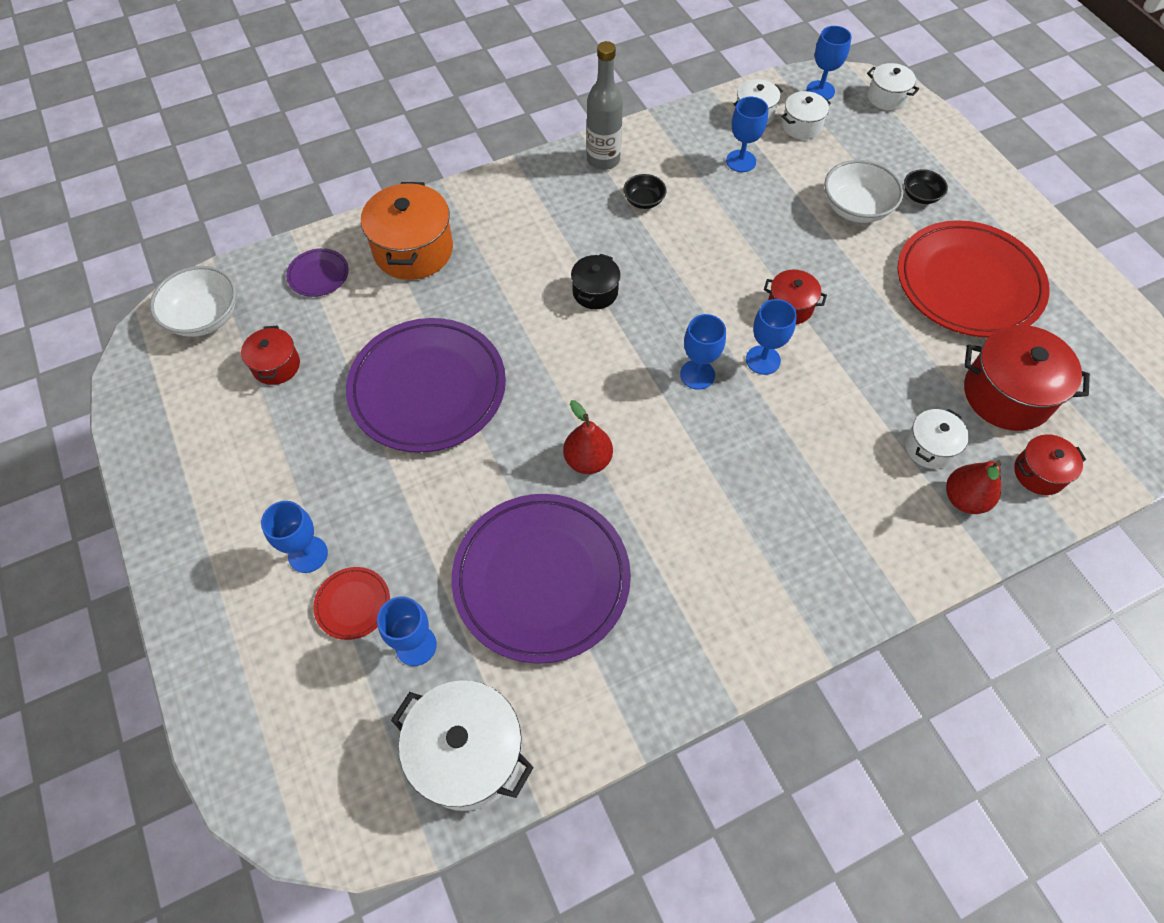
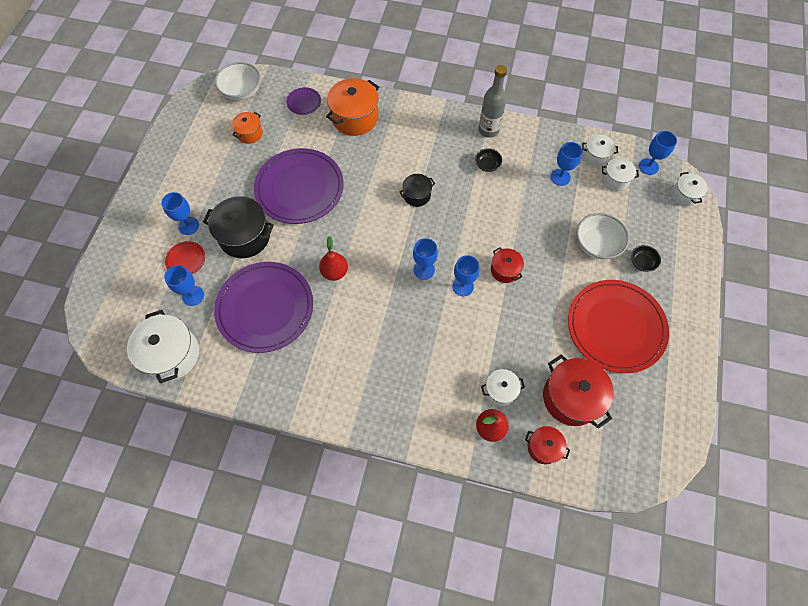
camera: 40 degrees right, 5 degrees up
red pot [241,326,300,385] -> orange pot [232,112,263,144]
none -> black pot [203,196,274,258]

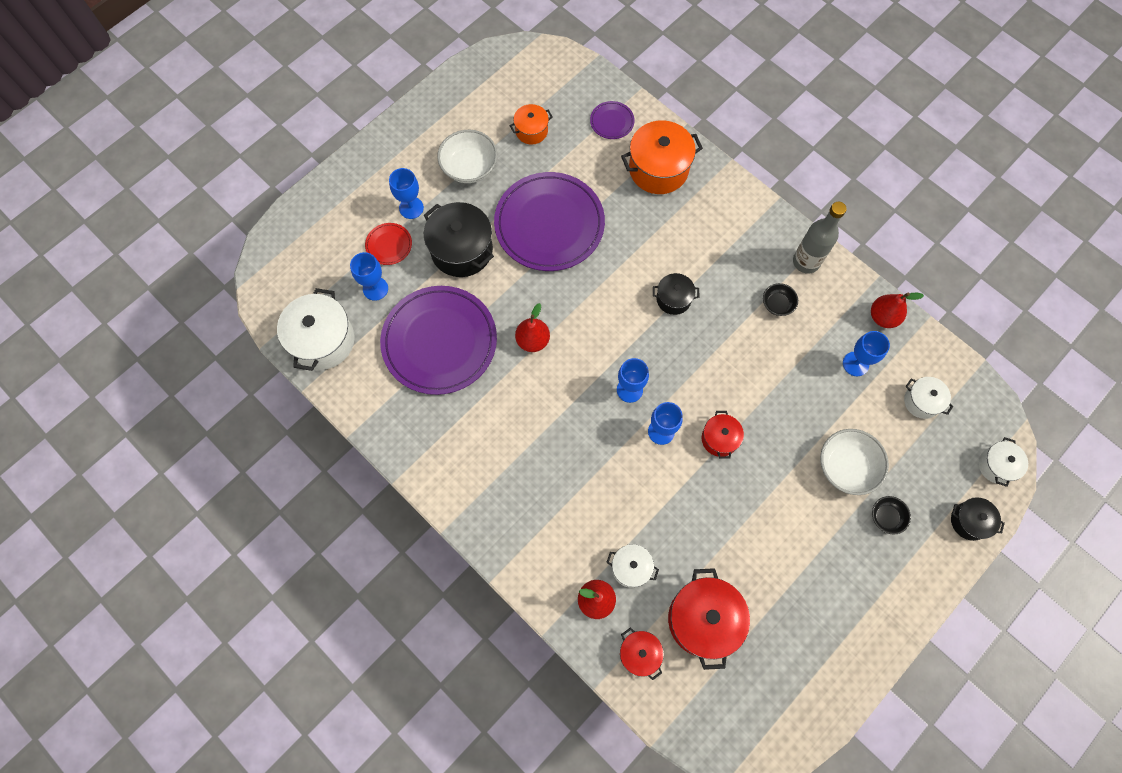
camera: 30 degrees right, 5 degrees up
white bowl [215,62,261,100] -> white bowl moved to [437,130,497,183]
red plate [568,280,669,373] -> none
white pot [582,134,618,167] -> none
blue goblet [639,131,677,175] -> none
none -> red pear [871,293,924,328]
none -> black pot [951,497,1005,541]

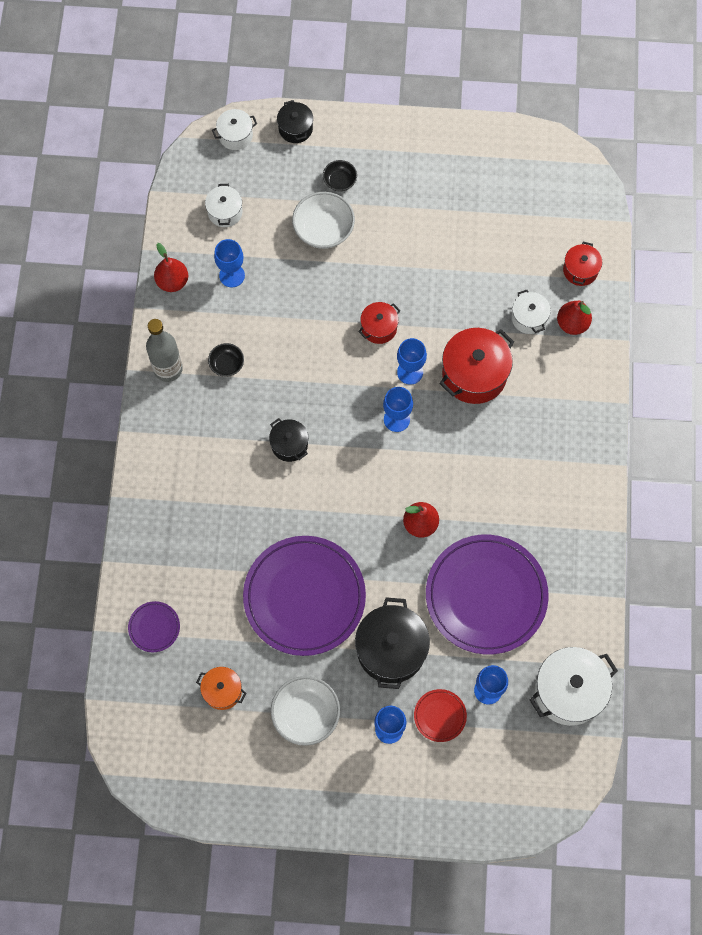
camera: 130 degrees left, 0 degrees up
orange pot [621,120,703,194] -> none
red pot [668,568,750,670] -> red pot moved to [439,328,514,404]

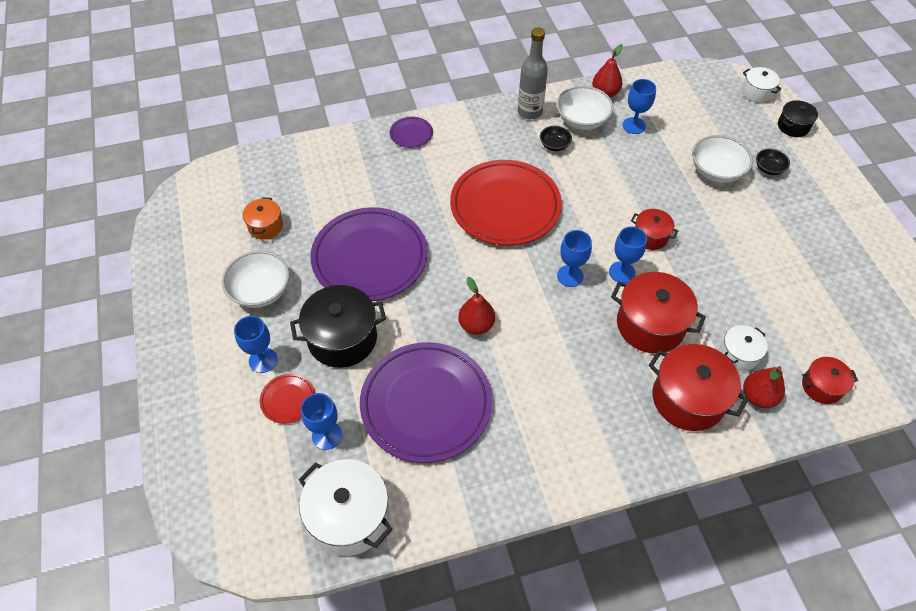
camera: 70 degrees right, 15 degrees down
purple plate [128,601,180,652] -> purple plate moved to [390,117,433,148]
white pot [205,184,243,227] -> none
black pot [269,418,308,462] -> red plate [450,160,562,245]
none -> white bowl [557,86,613,130]
none -> red pot [648,344,748,431]

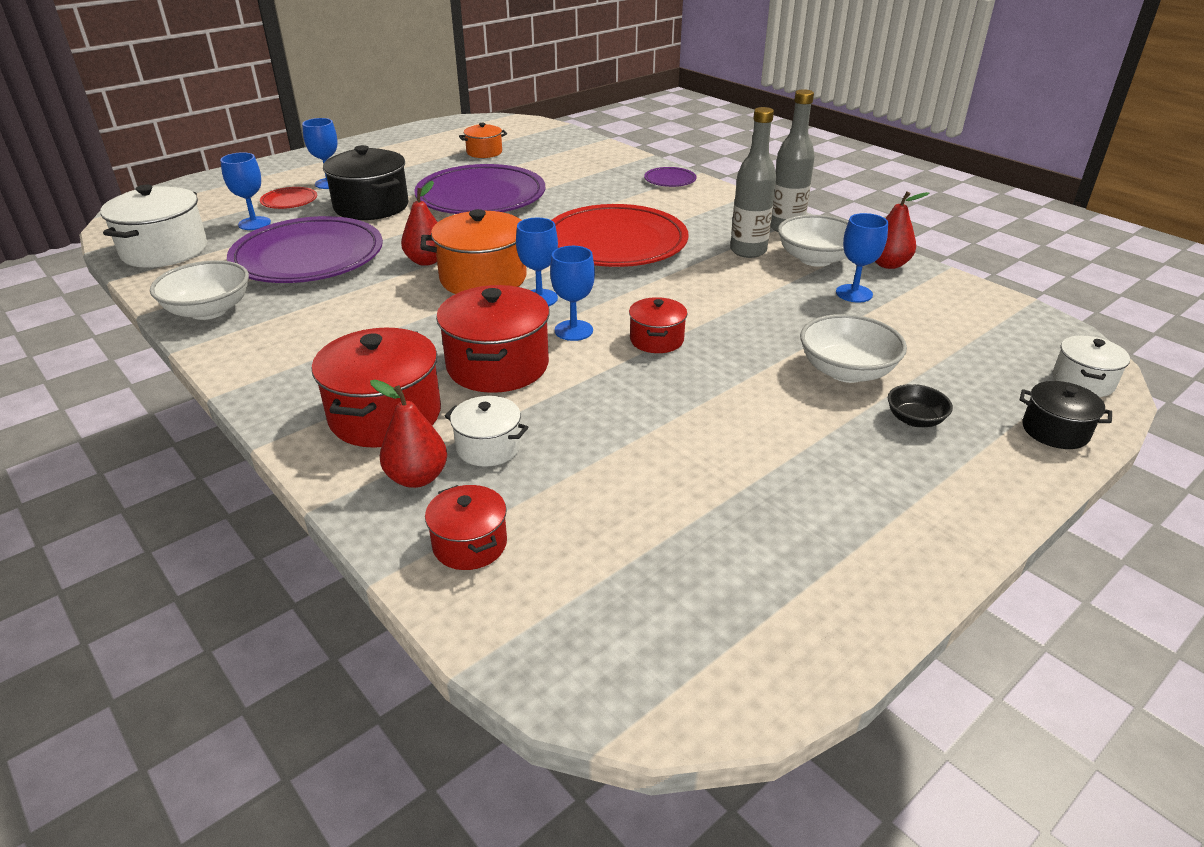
camera: 65 degrees right, 20 degrees down
white bowl [222,251,289,308] -> white bowl moved to [150,260,249,320]
black bowl [540,126,572,151] -> grey bottle [730,107,776,258]
none -> orange pot [420,209,527,294]

